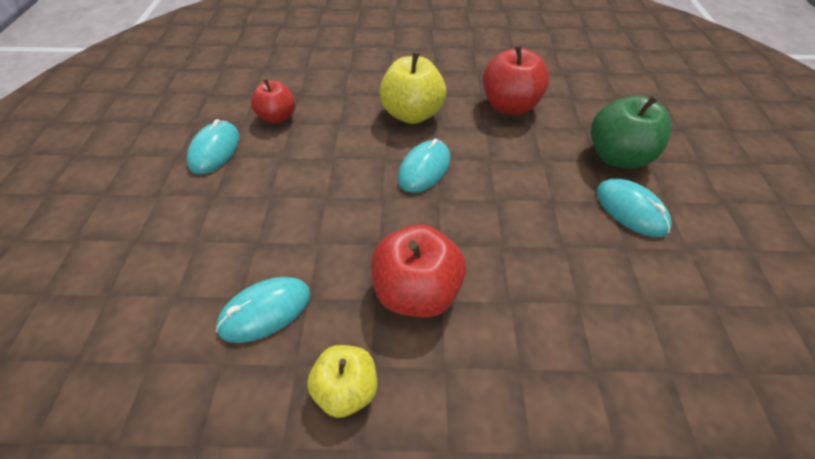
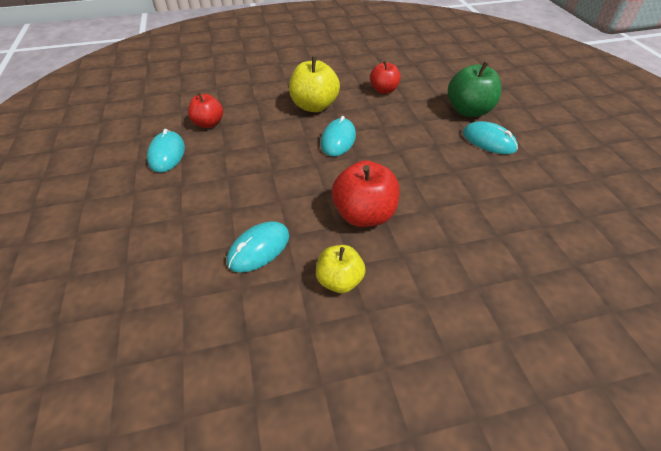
camera: 15 degrees left, 5 degrees down
red apple [483,45,550,115] -> red apple [370,61,400,94], size x0.64

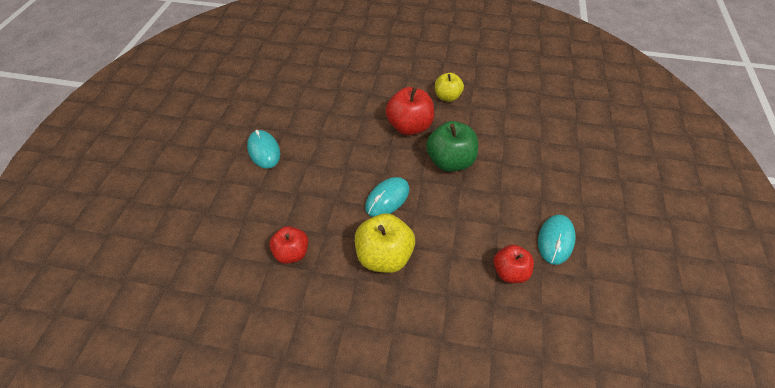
camera: 155 degrees left, 5 degrees up
turquoise mouse [227,221,289,273] -> none
green apple [448,61,502,117] -> green apple moved to [426,121,478,172]

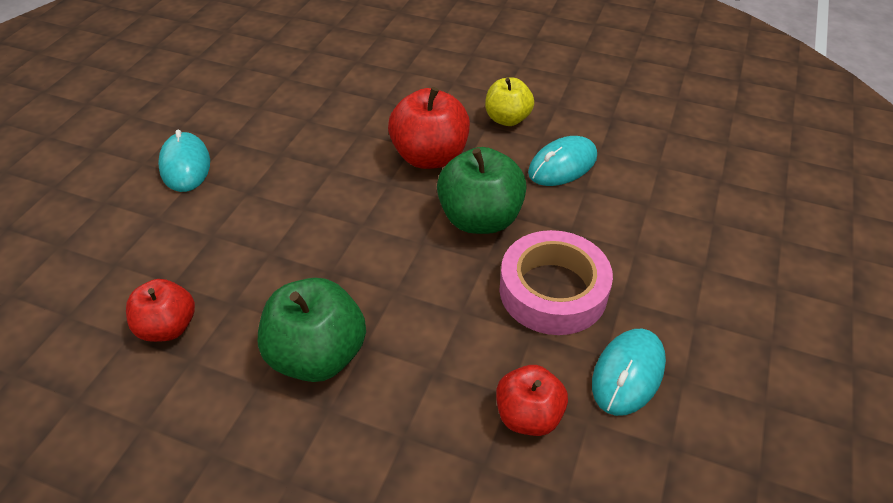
camera: 10 degrees right, 5 degrees down
yellow apple [355,213,415,273] -> green apple [258,278,366,382]
turquoise mouse [365,177,409,217] -> turquoise mouse moved to [528,136,597,186]
none -> pink tape [499,230,613,335]

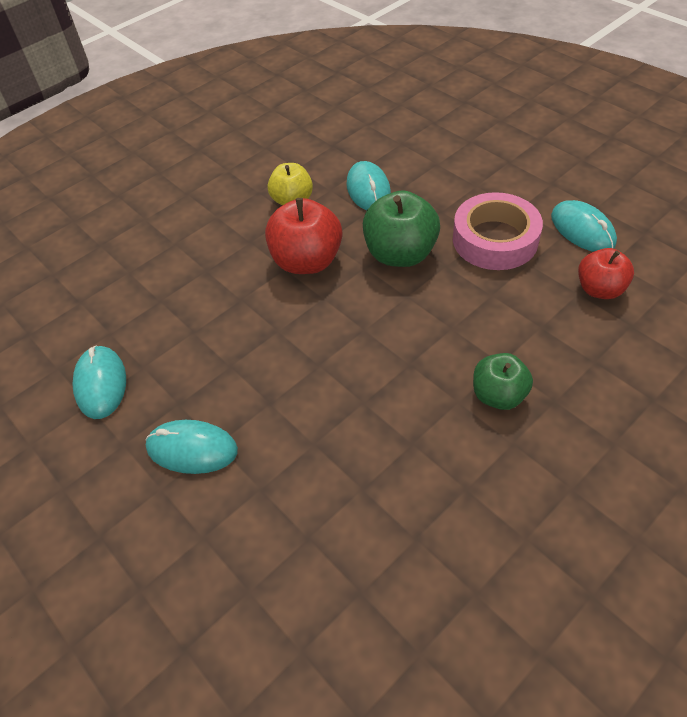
camera: 60 degrees left, 5 degrees up
red apple [126,279,195,342] -> none
green apple [258,278,366,382] -> green apple [473,353,533,410], size x0.64
none -> turquoise mouse [72,345,126,419]

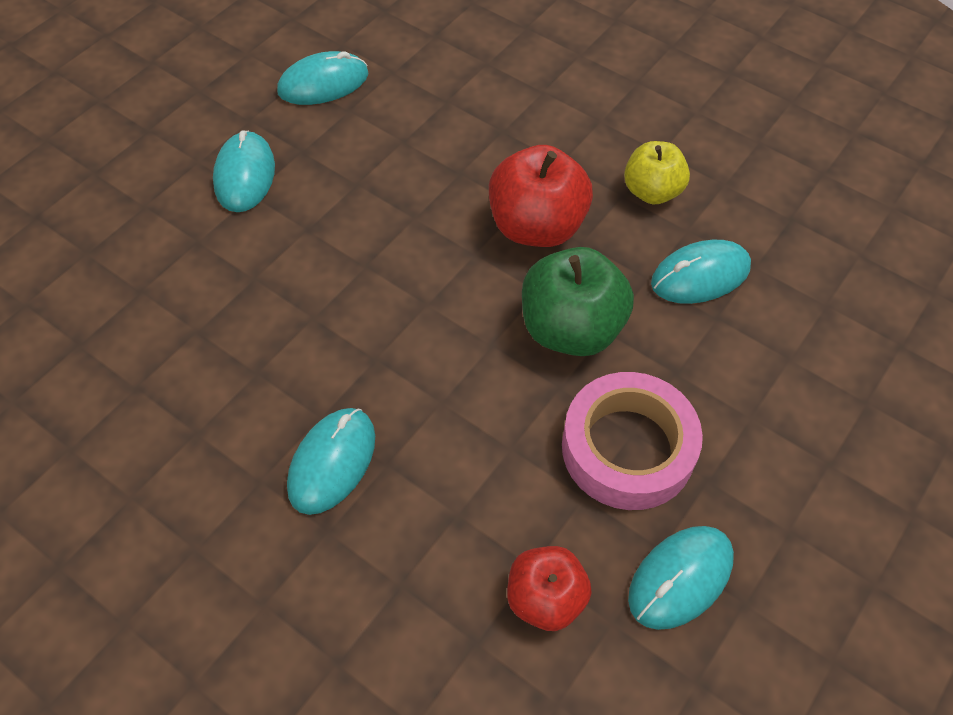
camera: 75 degrees right, 5 degrees up
green apple [473,353,533,410] -> turquoise mouse [287,408,375,515]

